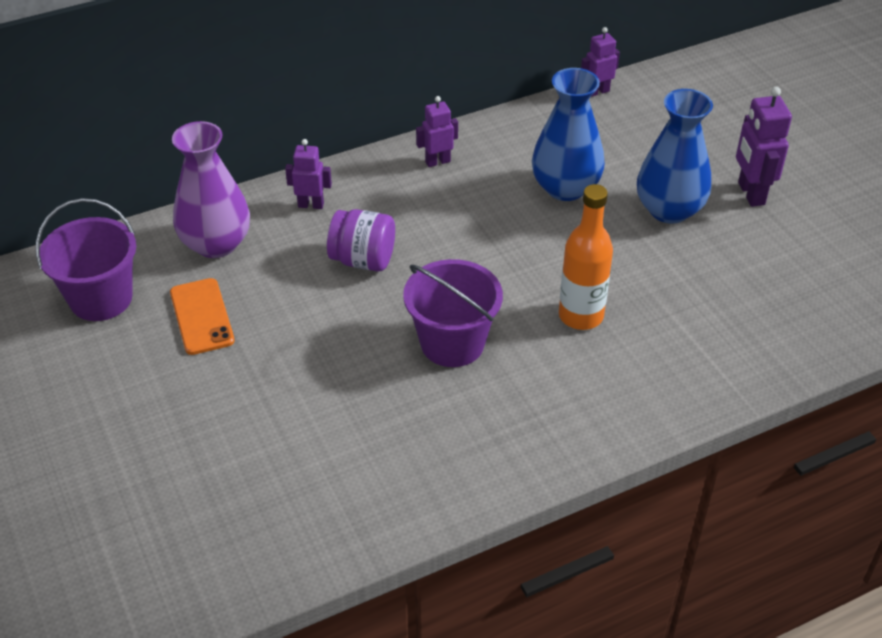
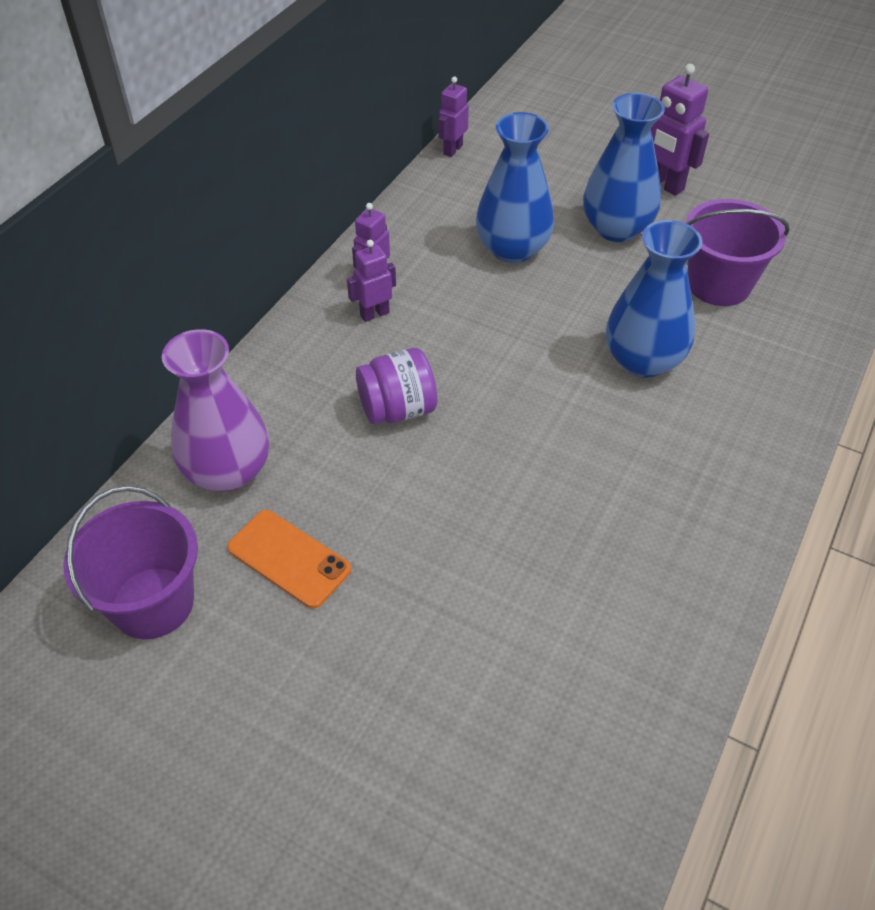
camera: 35 degrees left, 5 degrees up
purple robot [285,139,332,209] -> purple robot moved to [347,240,396,322]
purple bucket [403,259,503,367] -> purple bucket moved to [685,199,790,306]
orange bottle [559,184,613,330] -> blue vase [606,220,702,378]

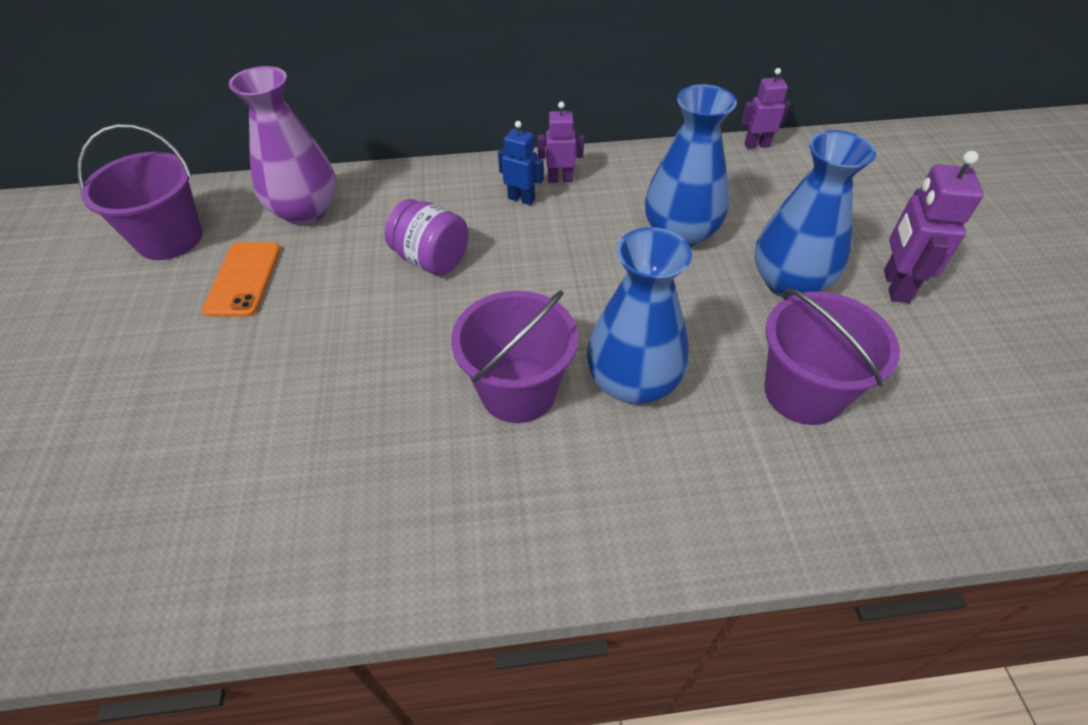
camera: 55 degrees right, 0 degrees up
purple robot [347,240,396,322] -> blue robot [498,121,544,205]
none -> purple bucket [451,290,578,423]

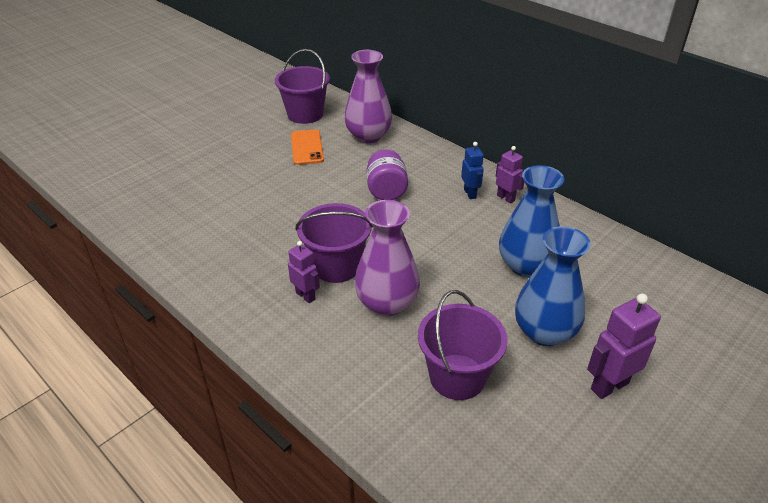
camera: 50 degrees right, 10 degrees down
orange phone [202,242,281,317] -> orange phone turned 60 degrees counterclockwise [291,130,324,165]
blue vase [587,227,692,404] -> purple vase [354,200,420,316]
purple robot [741,68,790,149] -> purple robot moved to [288,241,320,303]

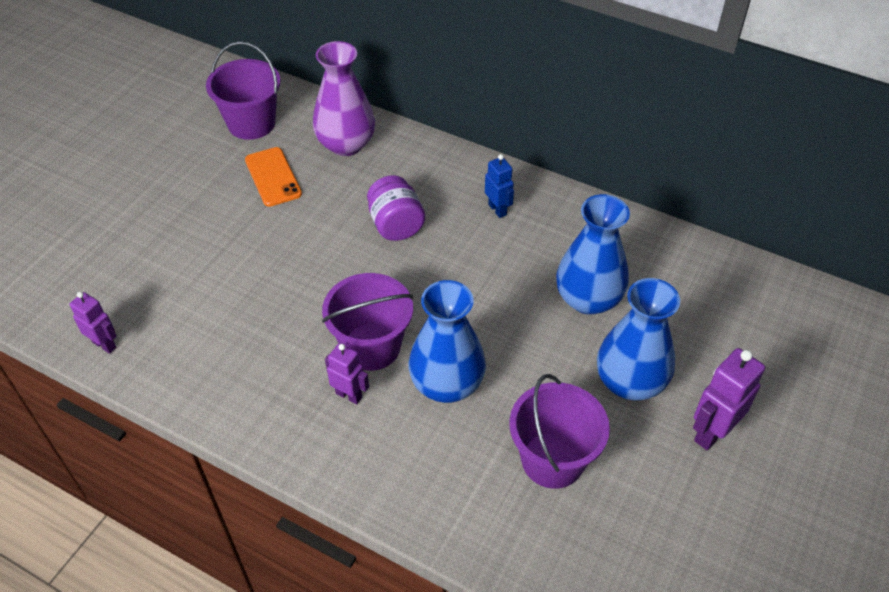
camera: 15 degrees left, 10 degrees up
purple vase [354,200,420,316] -> blue vase [409,280,486,403]
purple robot [496,146,524,203] -> purple robot moved to [70,292,117,354]

